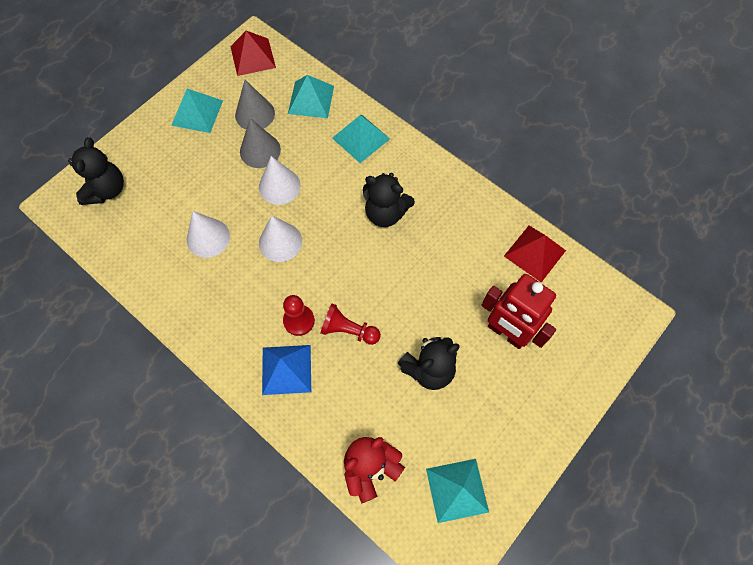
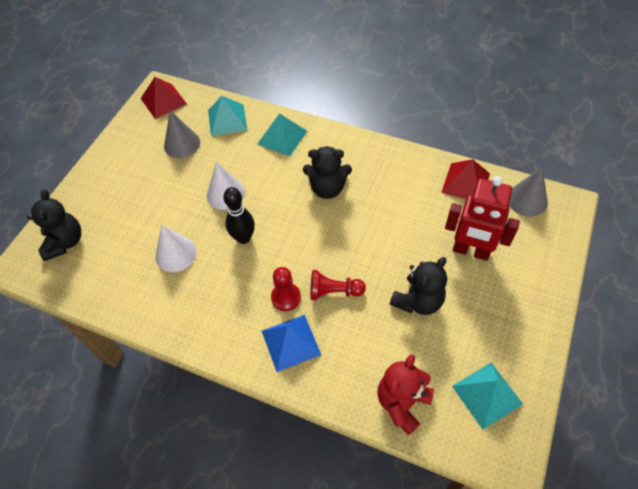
camera: 15 degrees left, 10 degrees down
turquoise pyramid [171,89,223,133] -> none
grey cone [240,118,281,168] -> grey cone moved to [509,167,548,217]
white cone [259,216,302,262] -> black bowling pin [223,187,255,244]

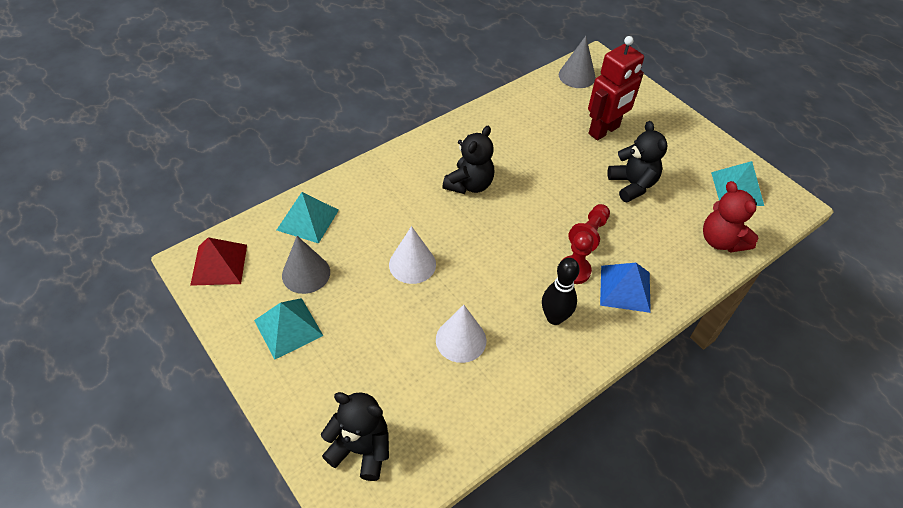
camera: 65 degrees left, 5 degrees down
black bowling pin [223,187,255,244] -> black bowling pin moved to [542,258,580,325]
turquoise pyramid [258,113,308,157] -> turquoise pyramid moved to [254,298,323,360]
red pyramid [441,159,490,199] -> none

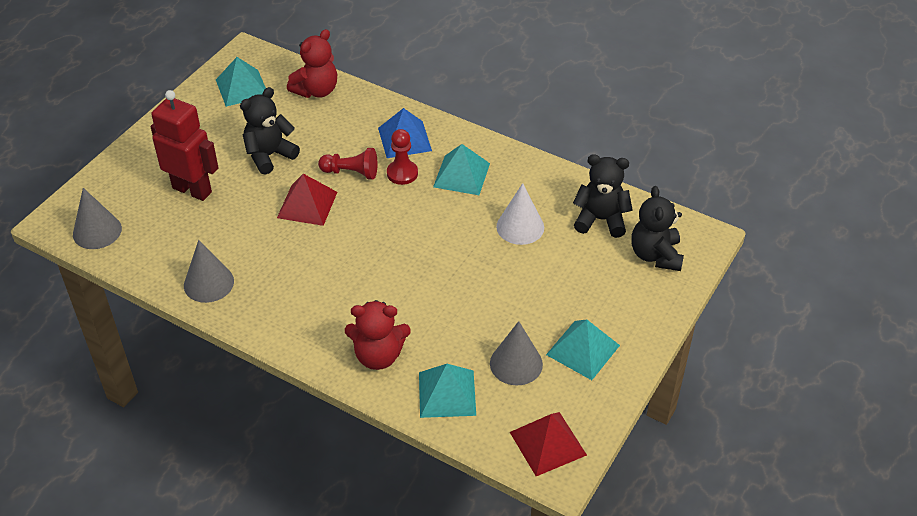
camera: 110 degrees left, 5 degrees down
white cone [389,226,436,284] -> none
black teddy bear [442,126,495,194] -> black teddy bear moved to [573,154,633,238]
black bowling pin [542,258,580,325] -> turquoise pyramid [433,144,490,195]
none -> grey cone [184,240,234,303]
none -> red pyramid [277,174,337,226]
none -> red teddy bear [345,300,411,370]

